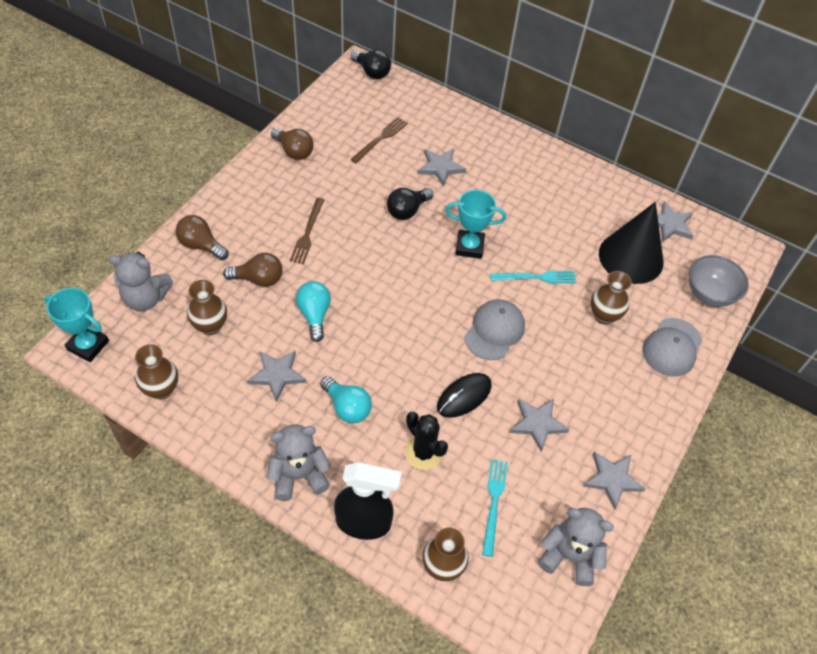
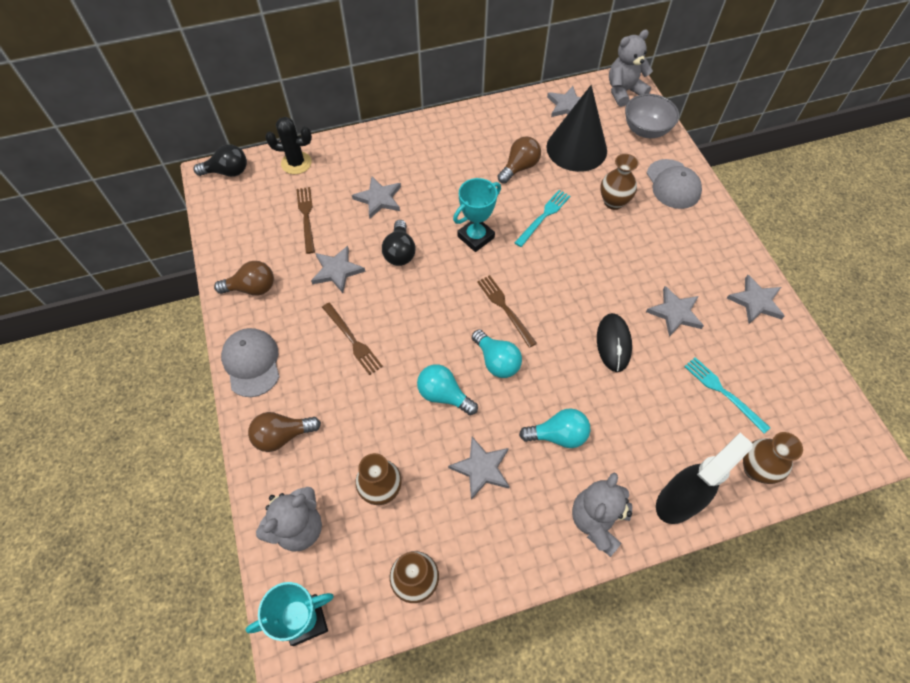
camera: 45 degrees left, 5 degrees up
brown light bulb [223,253,283,287] -> brown light bulb moved to [498,136,541,184]
black cactus [405,412,448,470] -> black cactus moved to [265,117,312,174]
grey cap [464,299,525,360] -> grey cap moved to [221,328,280,397]
grey teddy bear [538,508,614,586] -> grey teddy bear moved to [609,30,653,107]
none -> grey star [311,246,365,293]
none -> turquoise light bulb [472,329,522,378]
none -> brown fork [477,275,537,348]

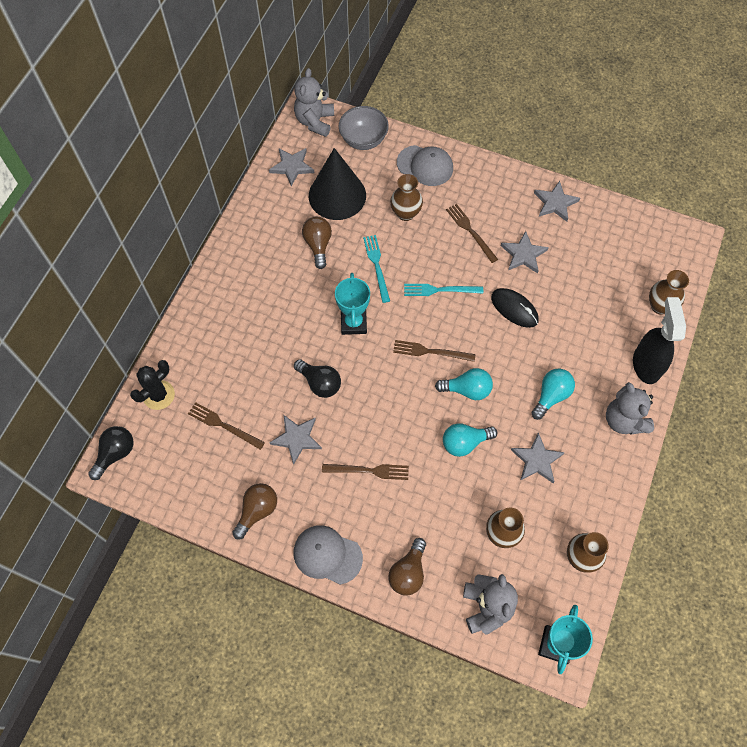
camera: 50 degrees left, 5 degrees up
grey star [352,176,401,219] -> none
turquoise fork [684,357,771,434] -> turquoise fork moved to [404,284,483,296]
none -> brown fork [446,204,498,263]

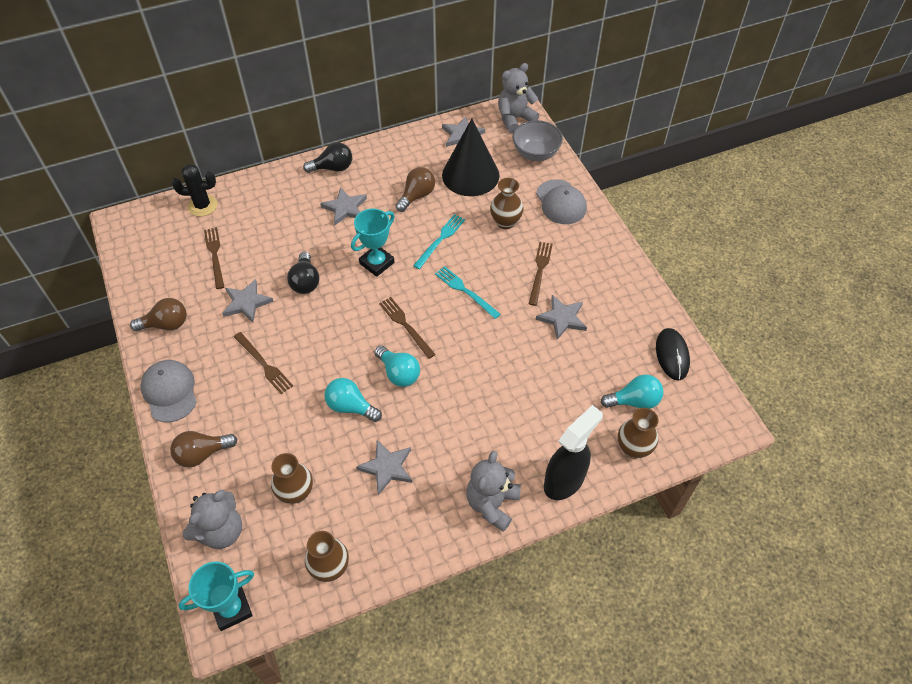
camera: 45 degrees right, 10 degrees down
black light bulb [88,426,133,480] -> black light bulb moved to [303,143,352,173]
black mouse [491,288,539,328] -> black mouse moved to [656,328,690,381]
turquoise light bulb [532,369,575,420] -> turquoise light bulb moved to [601,374,664,409]
grey star [534,181,580,222] -> grey star moved to [320,187,367,225]

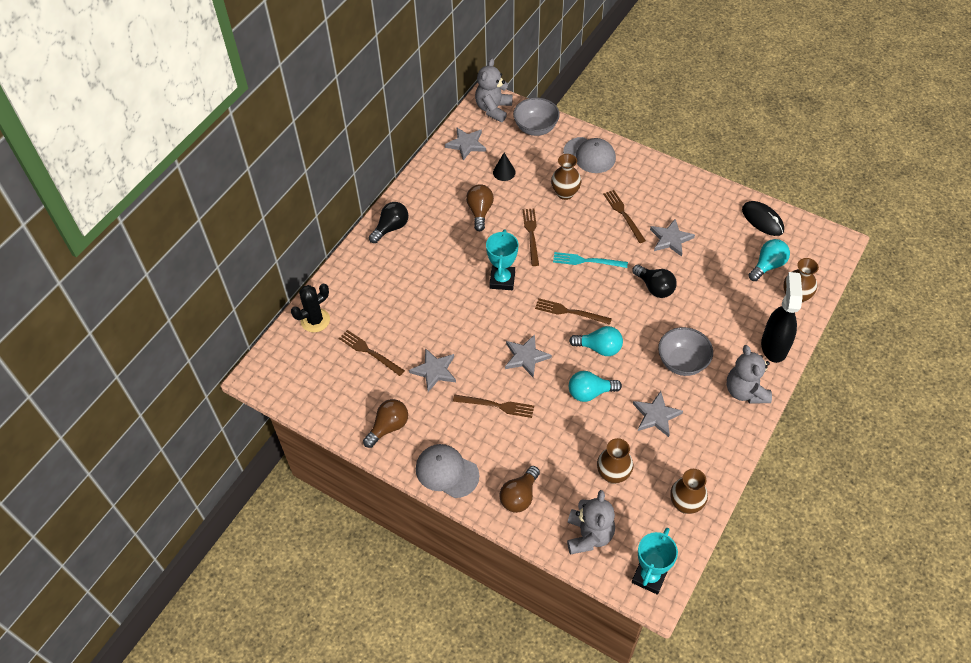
camera: 35 degrees left, 0 degrees up
black light bulb [287,252,319,294] -> black light bulb moved to [632,265,677,298]
grey star [320,187,367,225] -> grey star moved to [505,334,552,378]
turquoise fork [413,214,465,269] -> brown fork [523,209,539,266]
black cone [442,118,499,196] -> black cone [493,153,516,181], size x0.42
none -> grey bowl [658,327,713,376]

